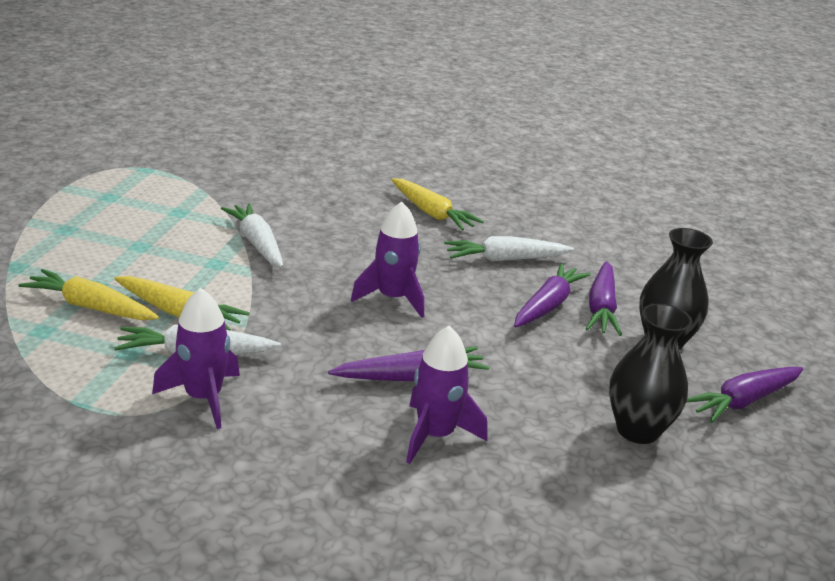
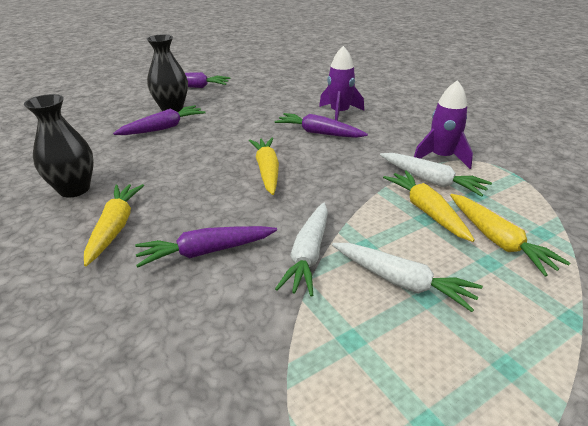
camera: 135 degrees left, 5 degrees up
purple rocket [351,201,424,318] -> yellow carrot [249,138,279,195]
white carrot [444,236,574,262] -> white carrot moved to [332,243,483,312]
purple carrot [514,263,591,327] -> purple carrot moved to [135,226,277,268]
black vase [609,304,692,444] -> black vase moved to [24,94,94,198]

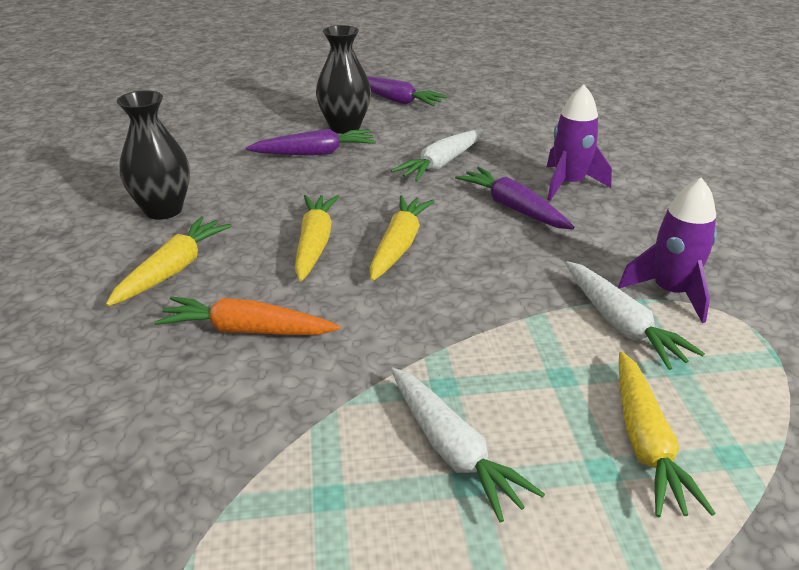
camera: 25 degrees right, 0 degrees up
purple carrot [135,226,277,268] -> orange carrot [154,296,340,335]
white carrot [275,202,328,296] -> white carrot moved to [391,130,482,182]
yellow carrot [383,170,475,242] -> yellow carrot moved to [295,195,339,282]

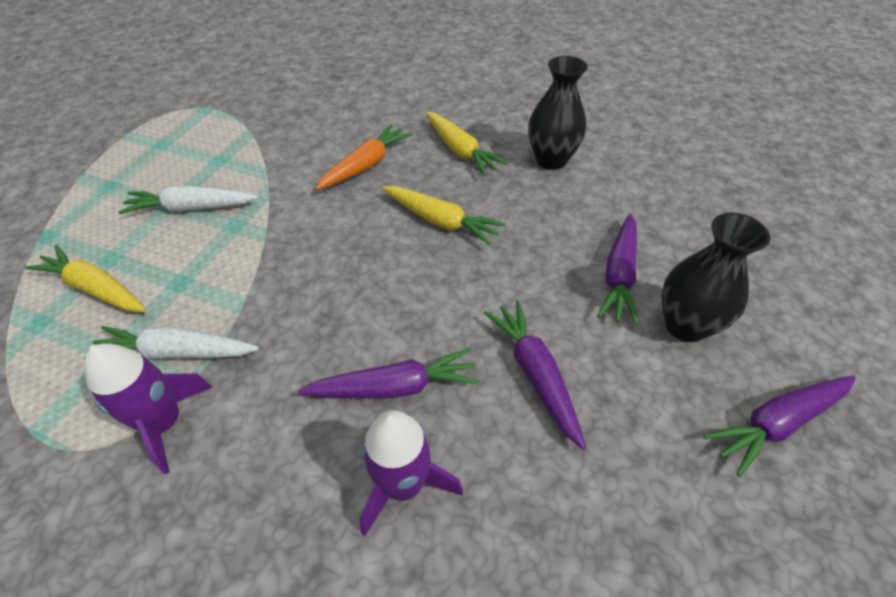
camera: 120 degrees right, 15 degrees up
yellow carrot [370,195,435,281] -> none
white carrot [391,130,482,182] -> purple carrot [484,300,586,450]

